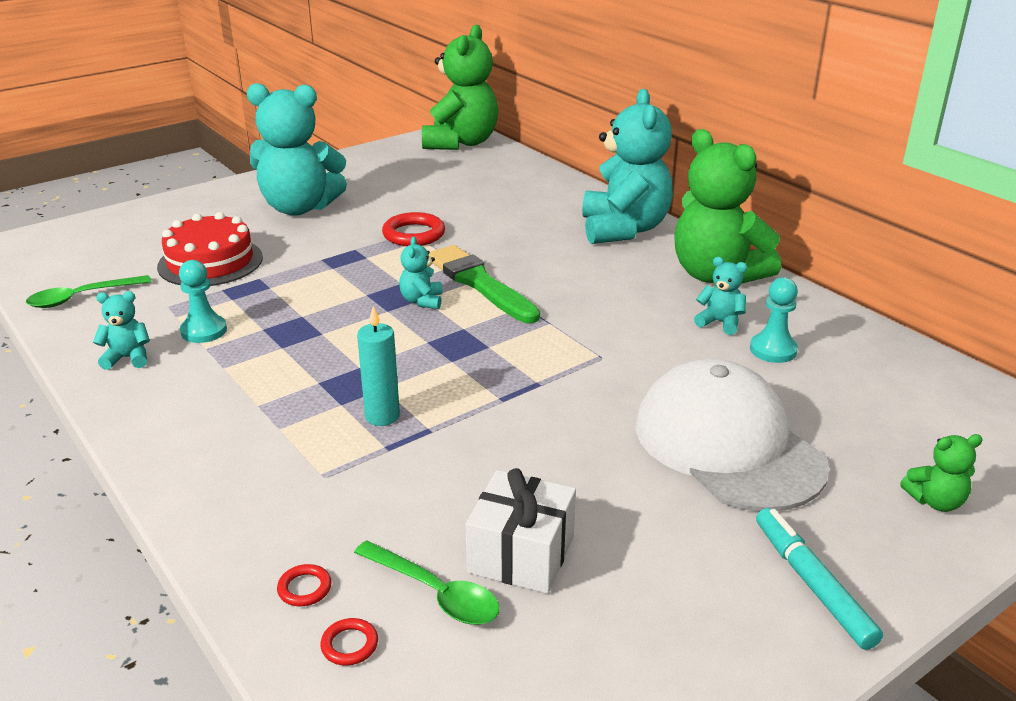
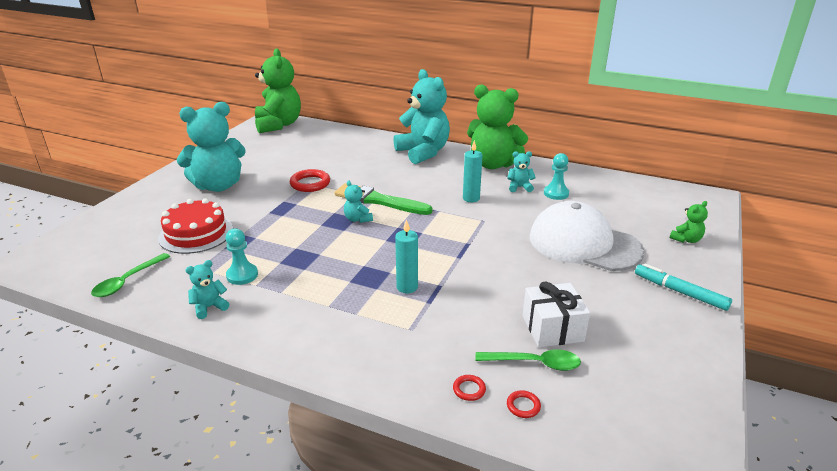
camera: 30 degrees left, 0 degrees up
none -> turquoise candle [463,140,483,202]

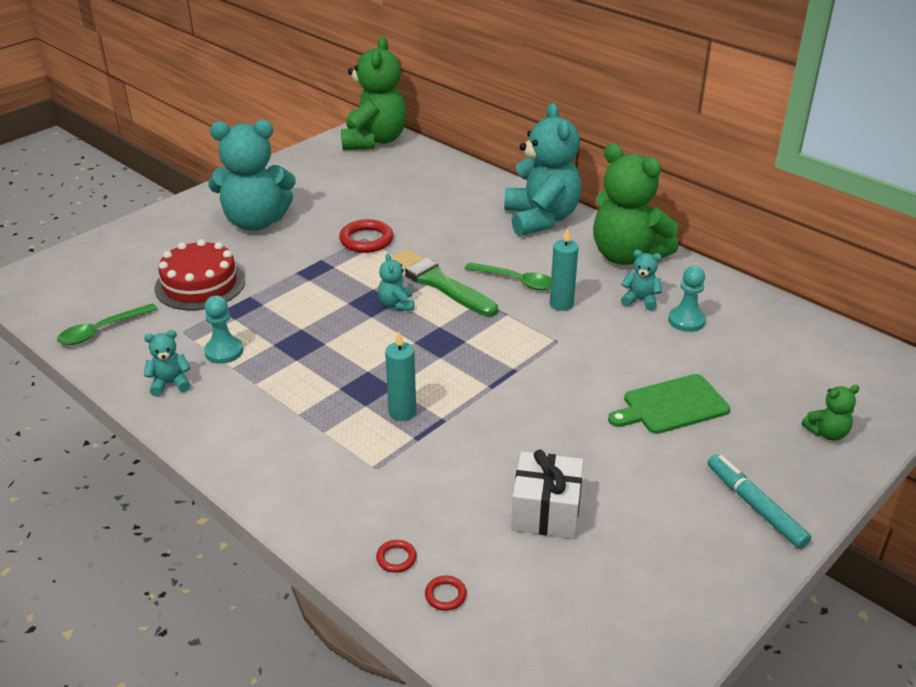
camera: 20 degrees right, 5 degrees up
green spoon [475,349,581,371] -> green spoon moved to [465,262,551,290]
white cap [530,201,645,271] -> green cutting board [608,374,730,434]

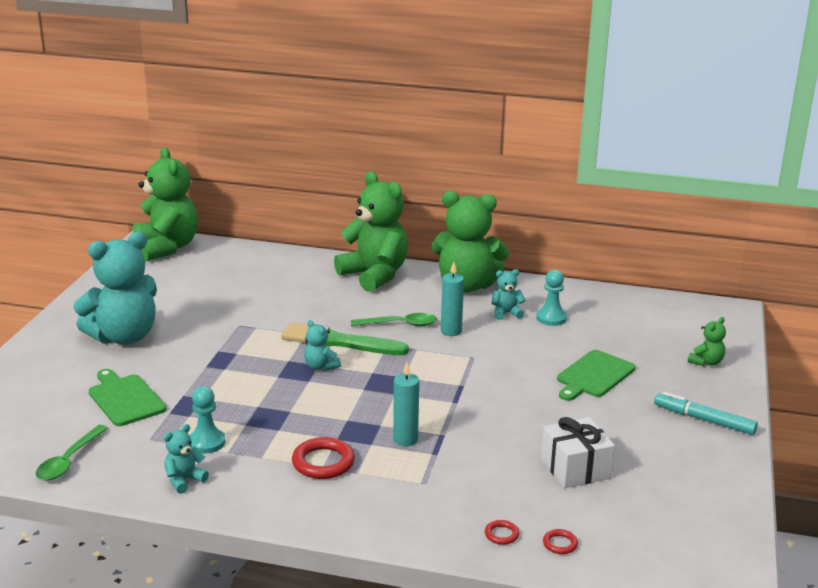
camera: 30 degrees left, 10 degrees down
red cake [155,239,245,310] -> green cutting board [88,369,166,426]
red ring [339,219,393,253] -> red ring moved to [292,437,355,479]
turquoise teddy bear [504,103,582,236] -> green teddy bear [334,171,408,292]

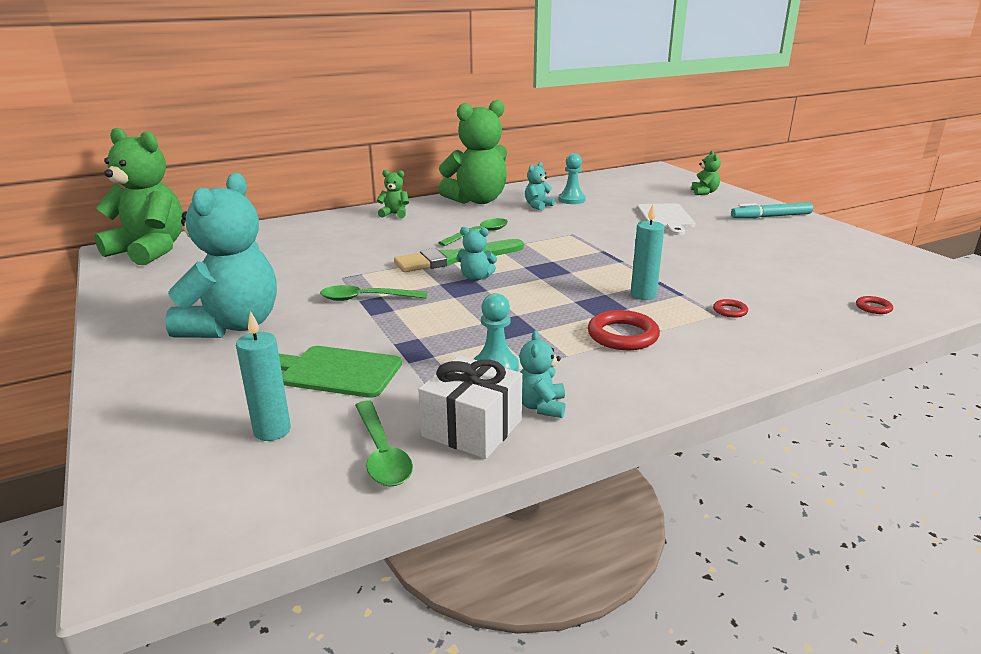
camera: 40 degrees left, 0 degrees up
green teddy bear [334,171,408,292] -> green teddy bear [377,170,409,218], size x0.43
turquoise candle [441,262,464,336] -> turquoise candle moved to [236,311,291,441]
red ring [485,520,519,545] -> red ring moved to [713,299,748,318]
white gift [541,417,615,488] -> white gift moved to [418,355,522,459]
green cutting board [557,350,636,401] -> white cutting board [637,203,695,235]
none -> green spoon [320,285,427,301]

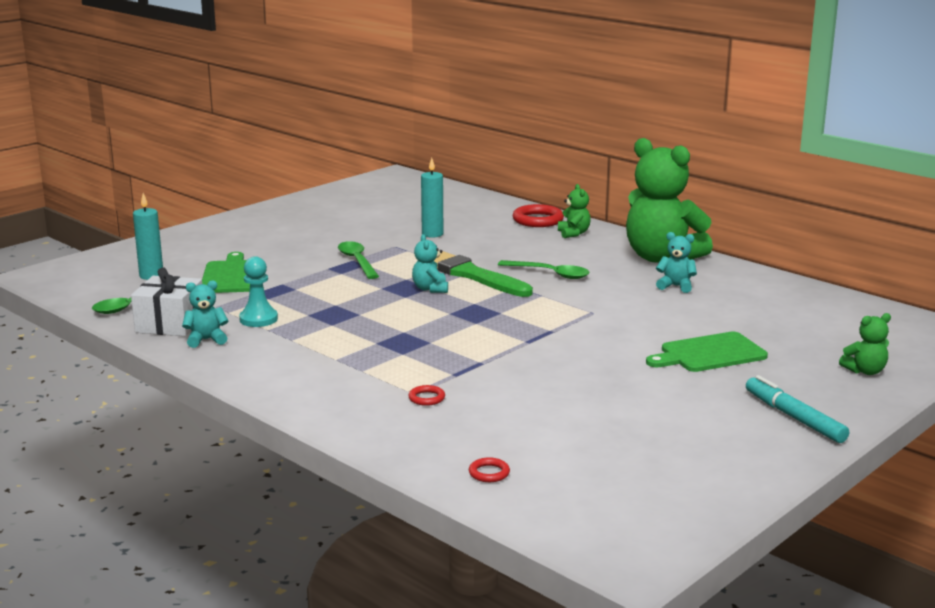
camera: 70 degrees right, 5 degrees down
green teddy bear [94,128,183,265] -> none
turquoise teddy bear [165,173,277,338] -> none
turquoise pawn [559,153,586,204] -> none
red ring [588,310,660,350] -> red ring moved to [512,204,564,227]
turquoise candle [631,204,664,300] -> turquoise candle moved to [421,158,443,238]
white cutting board [637,203,695,235] -> green cutting board [646,332,768,372]

